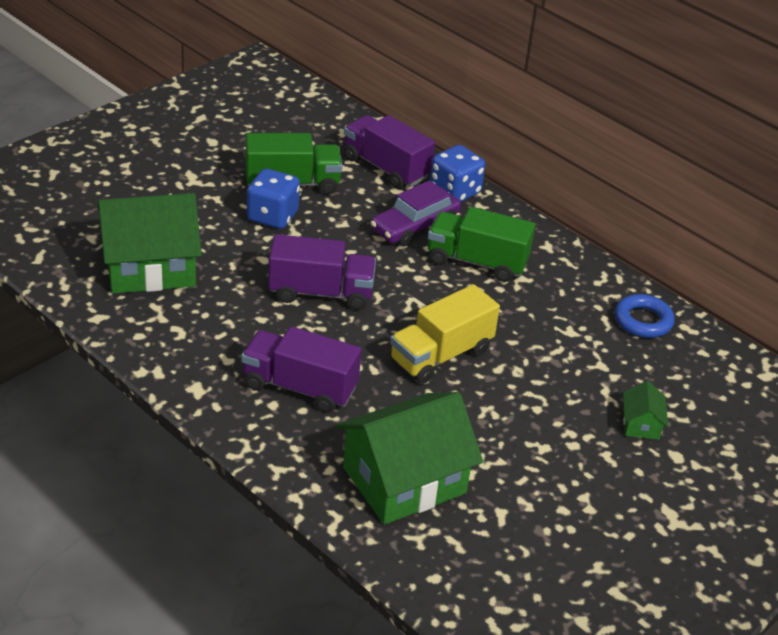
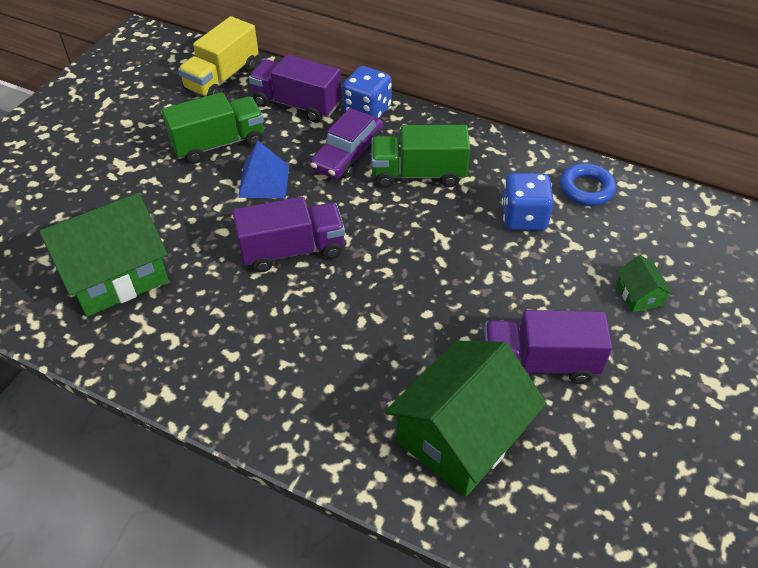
camera: 15 degrees left, 10 degrees up
purple truck [241,327,362,413] -> purple truck moved to [484,310,613,384]
blue dice [247,169,300,229] -> blue dice moved to [501,173,554,231]
yellow truck [390,284,500,384] -> yellow truck moved to [178,16,259,97]
none -> blue pyramid [238,141,289,198]

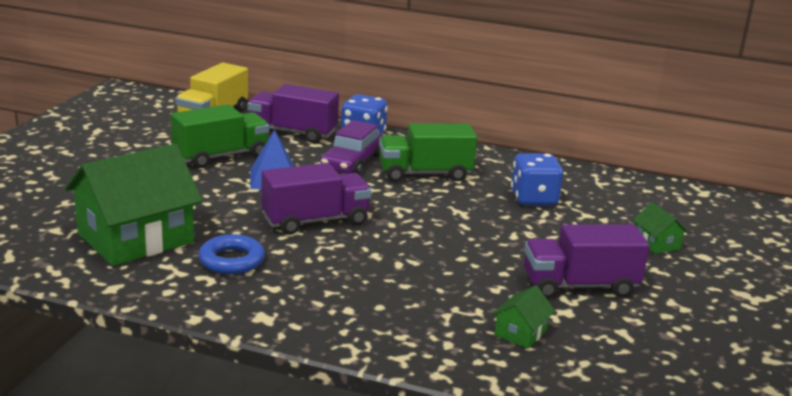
camera: 10 degrees left, 25 degrees down
green house [385,341,547,497] -> green house [492,285,555,349], size x0.43
blue ring [560,163,616,206] -> blue ring moved to [199,234,265,275]

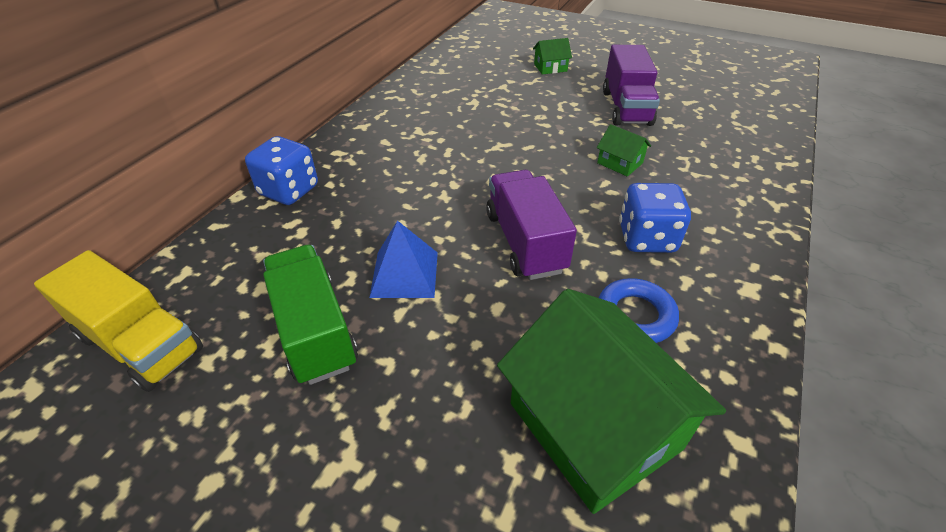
camera: 80 degrees left, 20 degrees up
purple truck [248,84,339,143] -> none
purple car [321,120,384,174] -> none
green truck [379,123,477,182] -> none
green house [492,285,555,349] -> green house moved to [597,124,651,177]
blue dice [511,153,563,205] -> blue dice moved to [619,183,691,253]

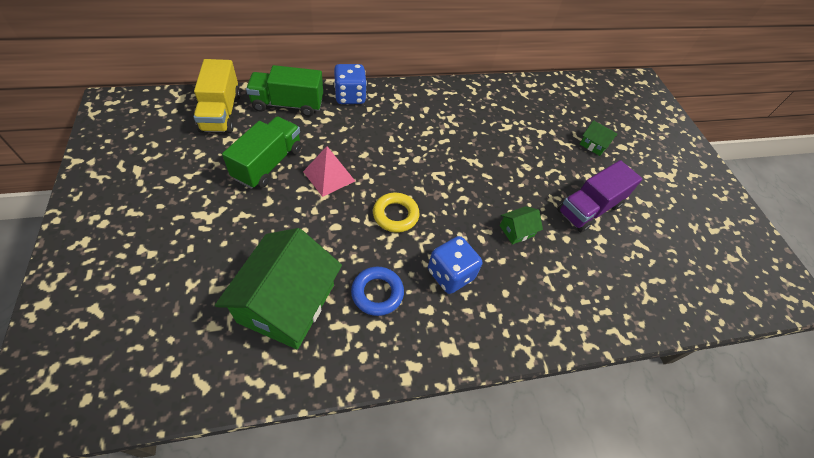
camera: 45 degrees right, 10 degrees up
blue pyramid [369,220,438,298] -> pink pyramid [303,146,355,197]
purple truck [486,170,577,280] -> yellow ring [373,193,419,233]
green house [597,124,651,177] -> green house turned 60 degrees clockwise [500,206,543,245]
none -> green truck [246,65,323,117]

